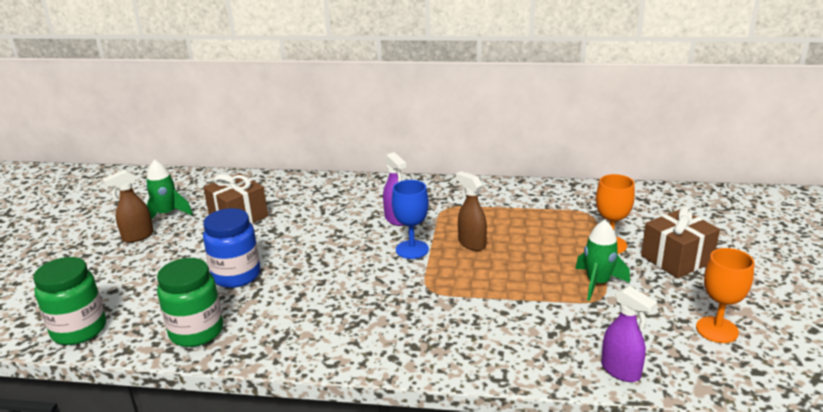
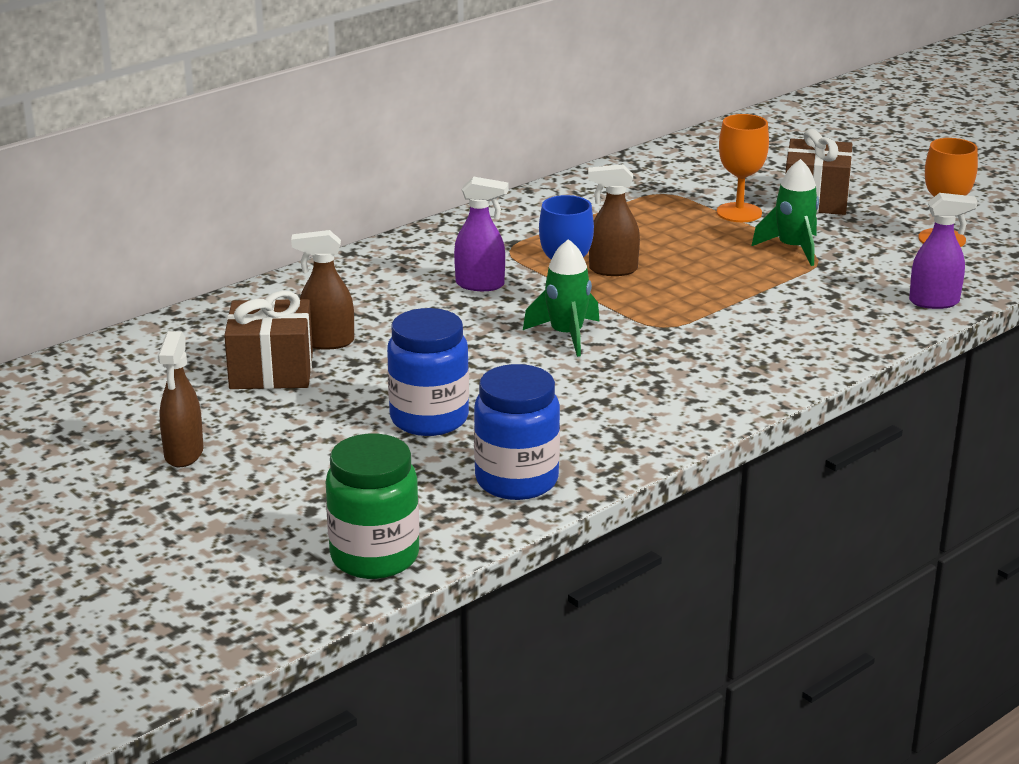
camera: 50 degrees left, 0 degrees up
green rocket [146,160,193,220] -> green rocket moved to [523,239,600,357]
green jar [157,258,223,347] -> blue jar [474,364,560,500]
none -> brown spray bottle [291,230,354,350]

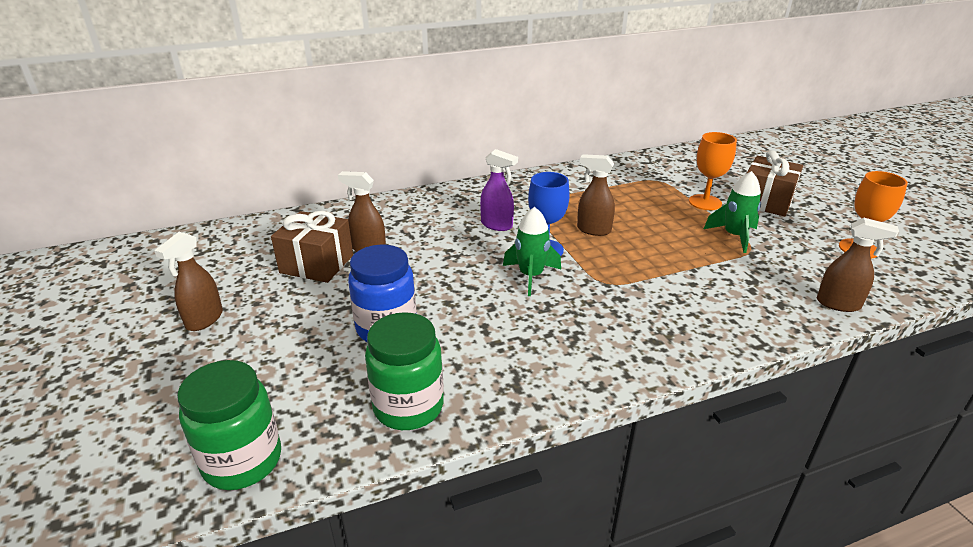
camera: 20 degrees right, 5 degrees up
blue jar [474,364,560,500] -> green jar [365,312,444,430]
purple spray bottle [909,193,978,309] -> brown spray bottle [817,218,899,312]

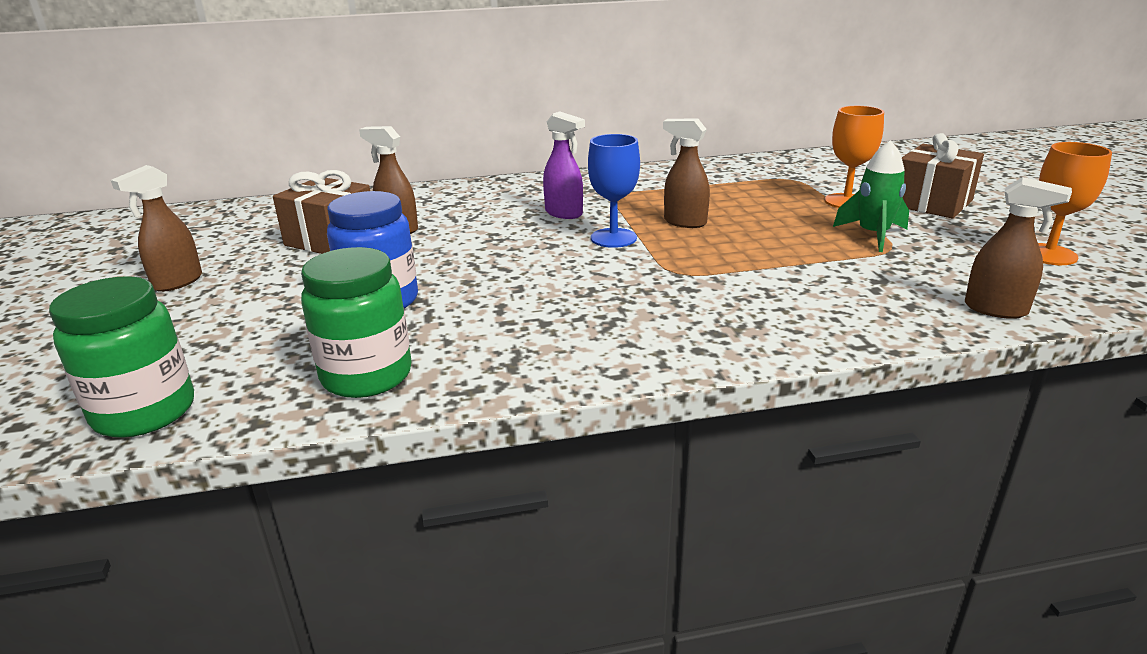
camera: 10 degrees right, 5 degrees down
green rocket [503,207,561,296] -> none

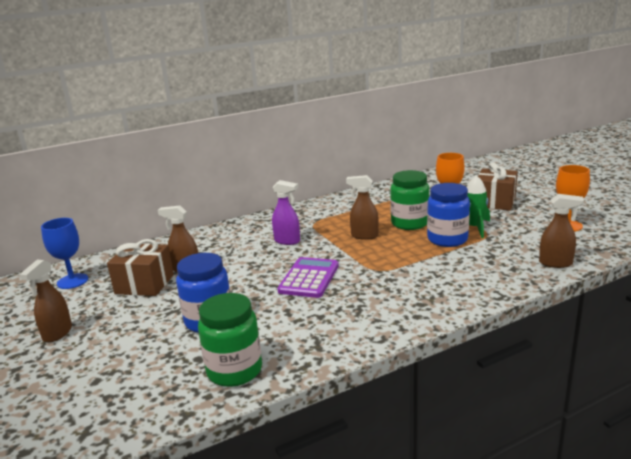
camera: 15 degrees left, 5 degrees down
green jar [49,276,194,438] -> green jar moved to [390,170,429,230]
blue goblet [588,134,640,248] -> blue goblet moved to [41,218,88,289]
none -> purple calculator [277,257,339,298]
none -> blue jar [427,183,470,247]

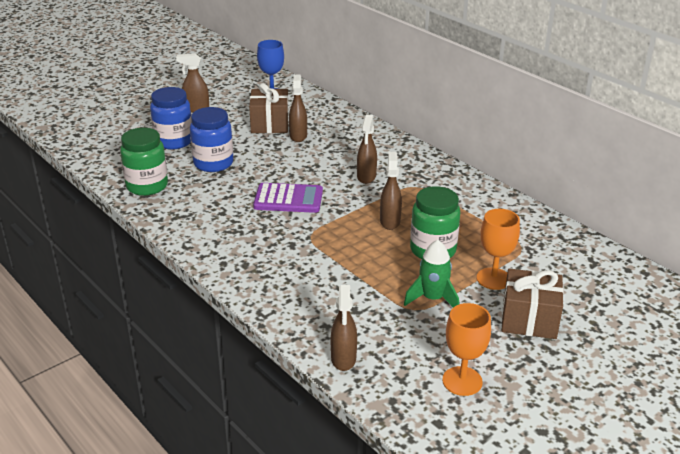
camera: 75 degrees right, 10 degrees up
purple spray bottle [272,180,300,245] -> brown spray bottle [357,115,377,184]
blue jar [427,183,470,247] -> blue jar moved to [150,87,192,149]

